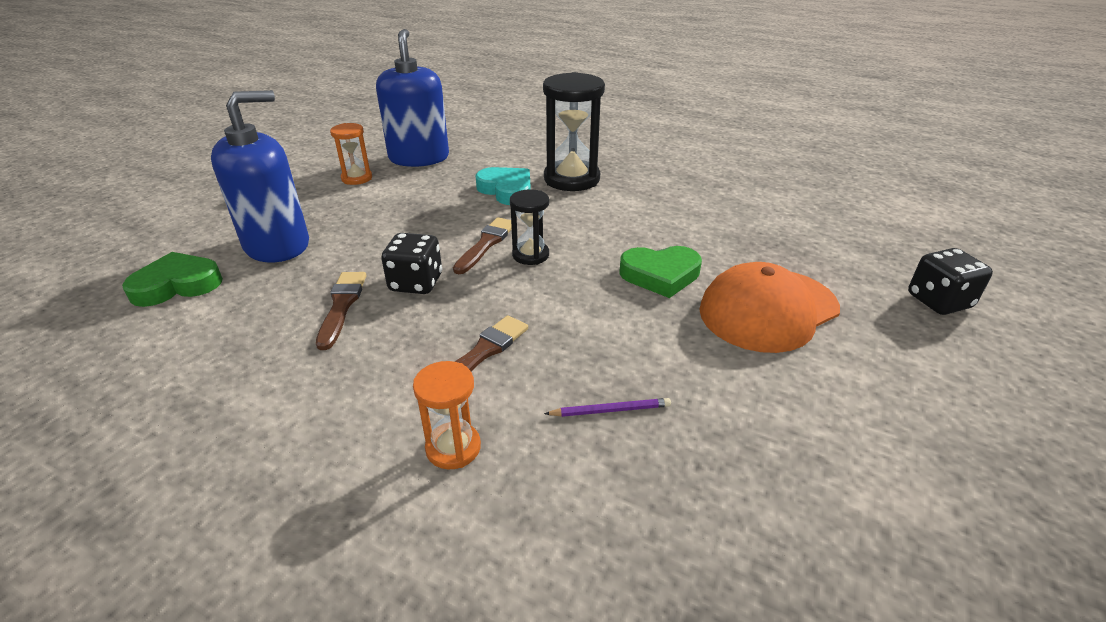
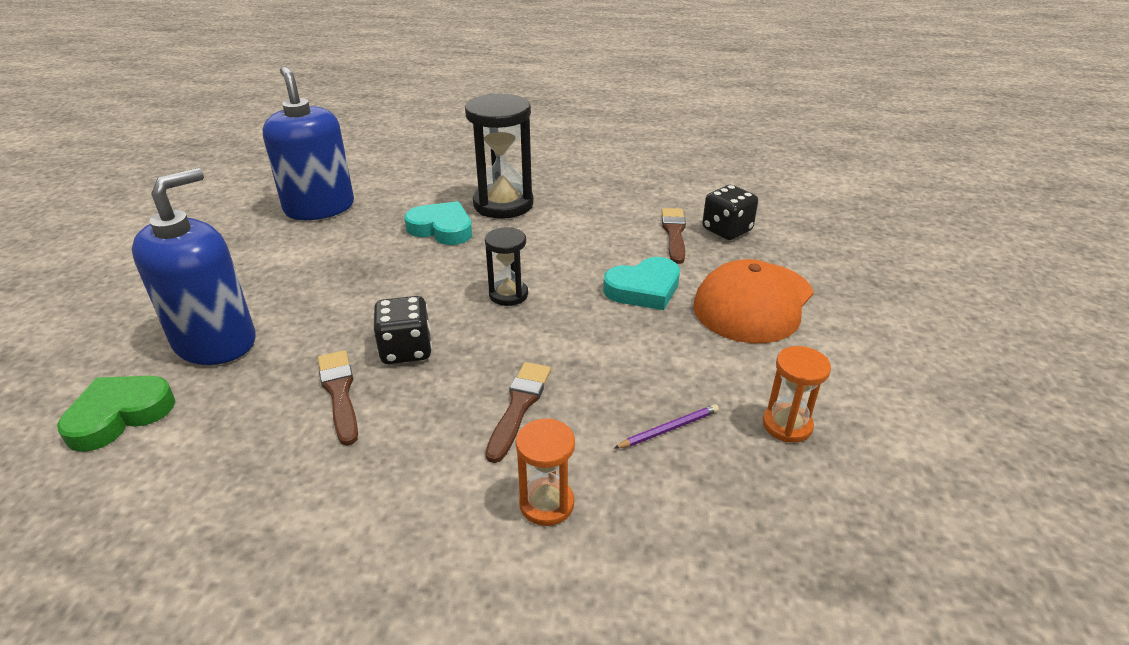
camera: 20 degrees left, 0 degrees up
orange hourglass [330,123,372,185] -> orange hourglass moved to [763,346,831,443]
brown brush [453,217,512,274] -> brown brush moved to [662,208,686,264]
green heart [619,246,702,298] -> turquoise heart [603,257,680,310]
black dice [908,248,993,315] -> black dice moved to [702,185,758,240]

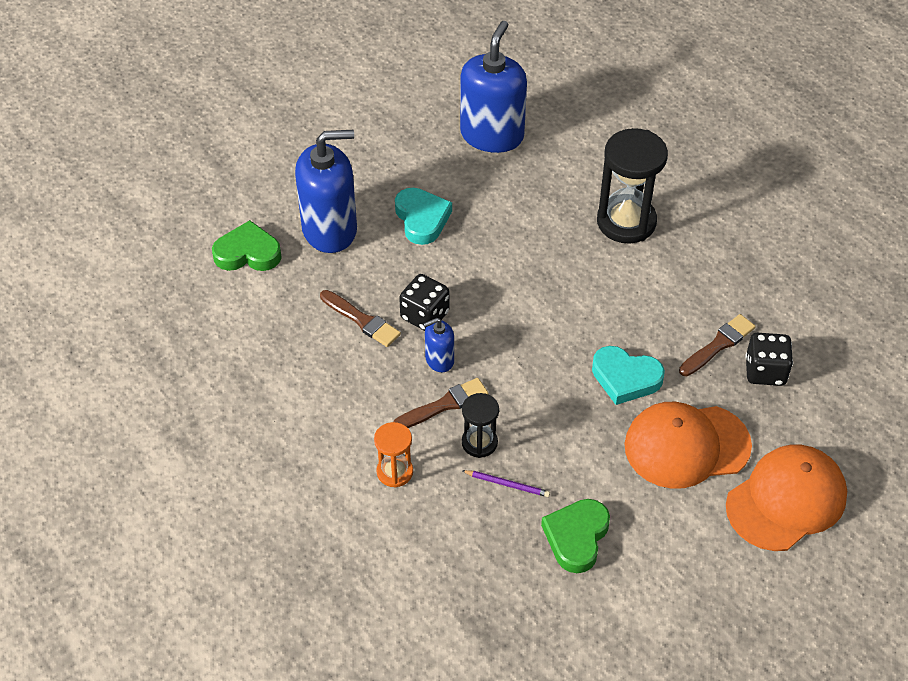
camera: 45 degrees right, 15 degrees up
brown brush [318,350,358,446] -> brown brush turned 105 degrees clockwise [320,290,401,347]
turquoise heart [404,201,472,245] -> turquoise heart moved to [395,188,452,245]
black hourglass [485,227,528,306] -> black hourglass moved to [462,393,499,458]
orange hourglass [763,346,831,443] -> green heart [541,499,610,573]
none -> blue soap dispenser [424,318,454,372]
none -> orange cap [726,445,847,551]

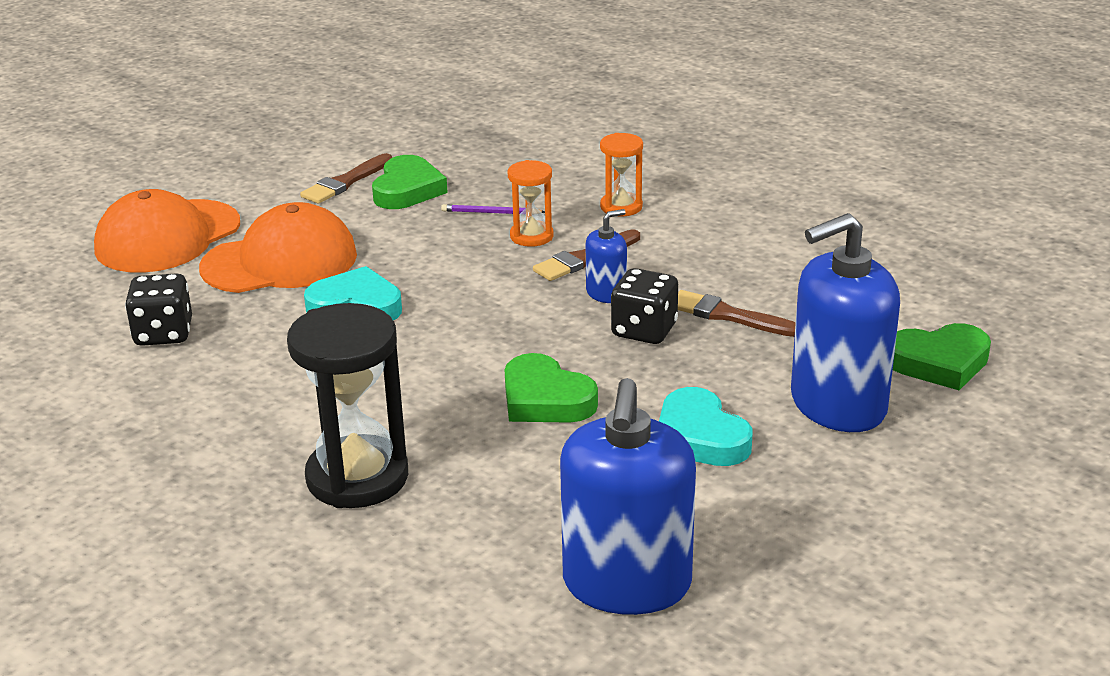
camera: 170 degrees right, 20 degrees down
black hourglass [462,393,499,458] -> orange hourglass [508,160,554,247]
brown brush [679,314,756,376] -> brown brush moved to [300,153,392,204]
none -> green heart [505,353,598,423]

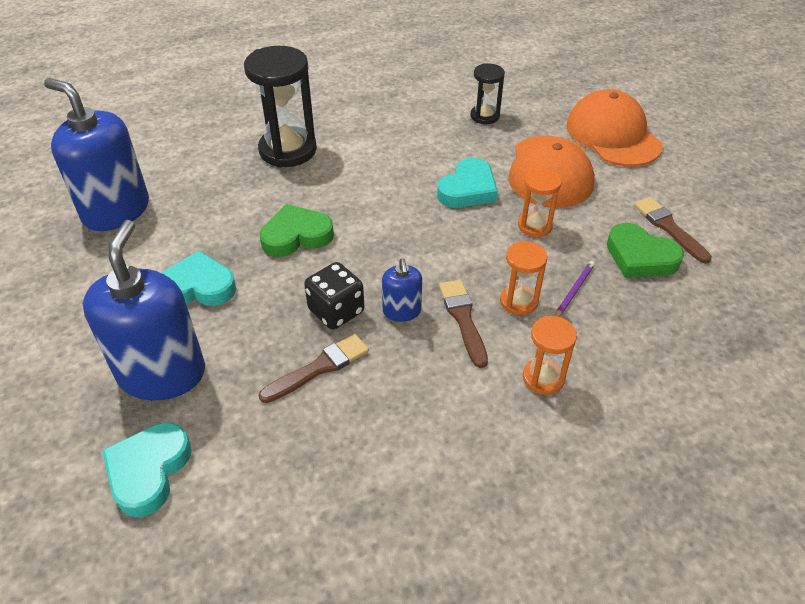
camera: 115 degrees right, 15 degrees up
black dice [125,273,192,346] -> black hourglass [471,63,505,124]
green heart [893,323,991,390] -> turquoise heart [102,422,192,517]
none -> orange hourglass [518,168,562,237]

